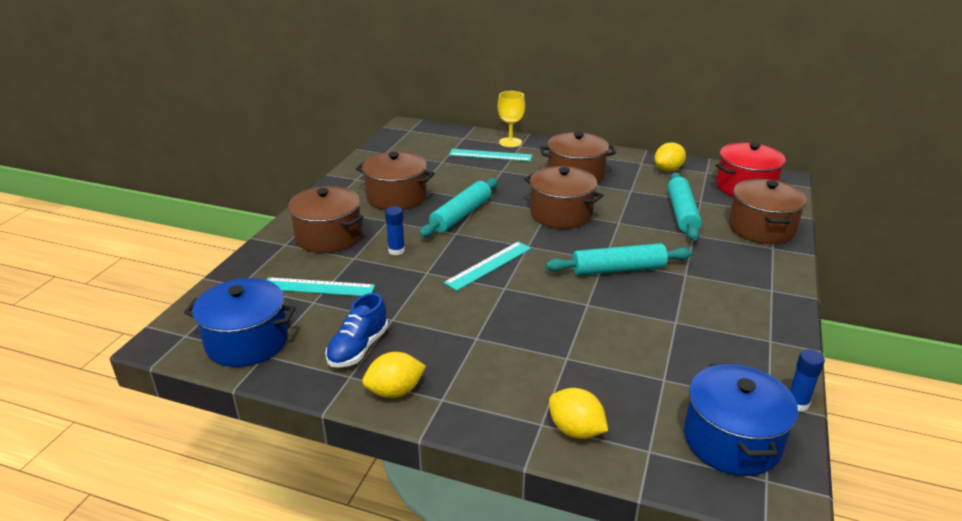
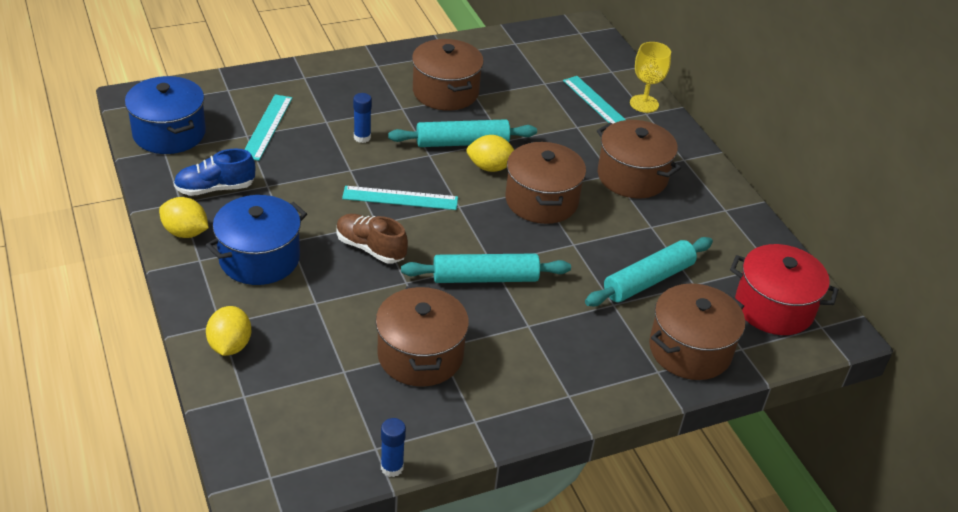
camera: 45 degrees right, 10 degrees up
turquoise ruler [267,277,375,296] -> turquoise ruler turned 45 degrees clockwise [244,94,292,161]
brown pot [288,186,364,253] -> brown pot moved to [376,286,469,387]
turquoise rolling pin [546,243,692,276] -> turquoise rolling pin turned 45 degrees counterclockwise [401,253,571,283]
yellow lemon [654,142,686,172] -> yellow lemon moved to [466,135,514,172]
blue pot [684,363,798,476] -> blue pot moved to [206,195,307,285]
none -> brown shoe [337,214,408,263]

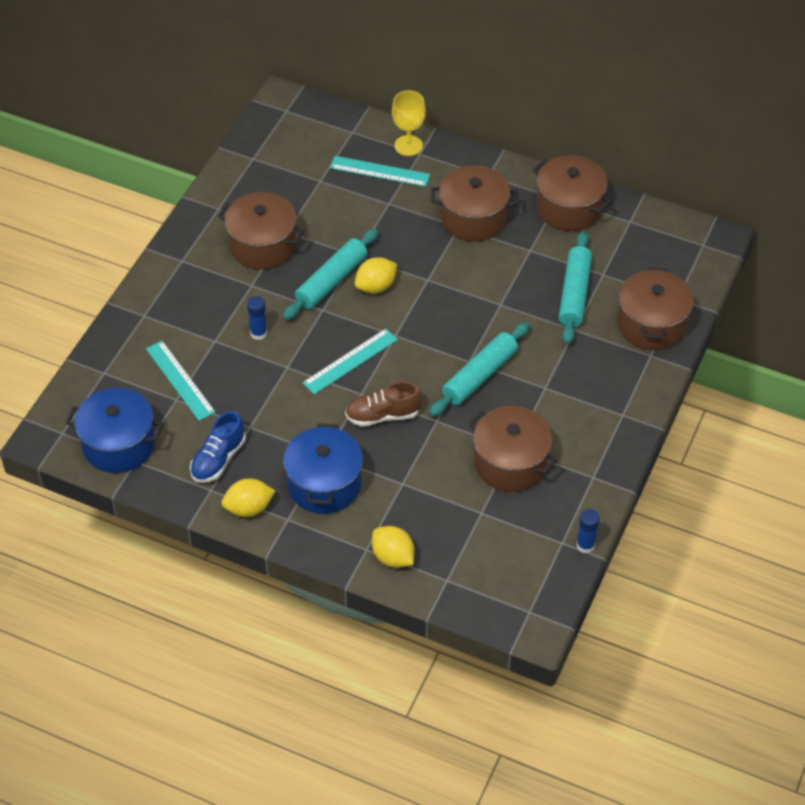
camera: 40 degrees left, 10 degrees up
brown pot [505,142,586,224] -> brown pot moved to [533,155,611,231]
red pot [730,244,839,335] -> none

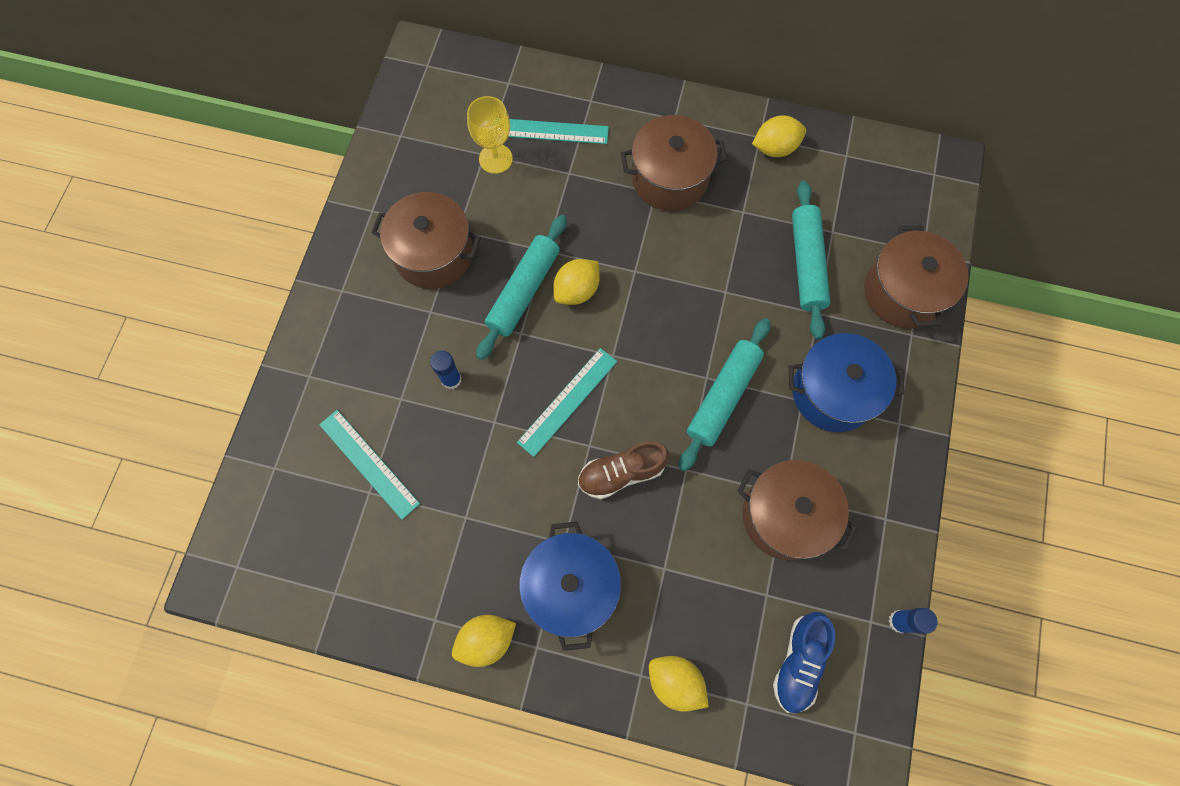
camera: 10 degrees left, 20 degrees up
blue pot [66,388,163,473] -> blue pot moved to [789,333,905,432]
blue shoe [190,411,246,483] -> blue shoe moved to [773,612,835,713]
yellow goblet [392,90,426,156] -> yellow goblet moved to [467,96,513,174]
brown pot [533,155,611,231] -> yellow lemon [752,115,806,157]

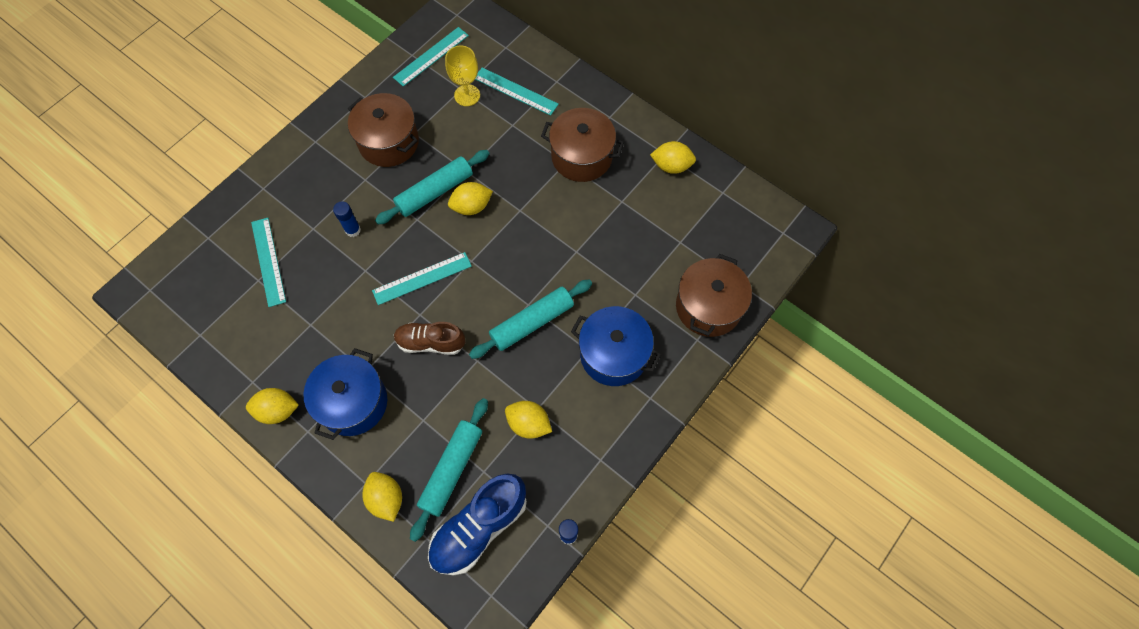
camera: 25 degrees right, 5 degrees down
brown pot [737,460,857,561] -> yellow lemon [505,401,552,439]
blue shoe [773,612,835,713] -> blue shoe [428,474,527,575], size x1.50
turquoise rolling pin [792,181,830,339] -> turquoise rolling pin moved to [410,398,488,542]
none -> turquoise ruler [393,27,469,87]

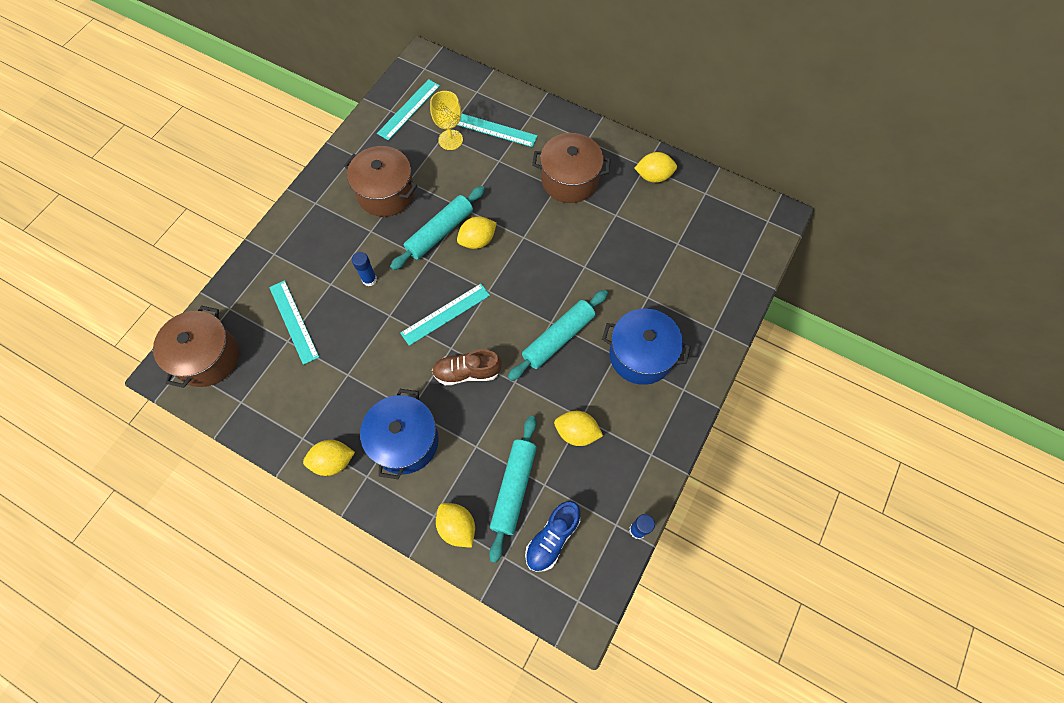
camera: 10 degrees left, 0 degrees up
blue shoe [428,474,527,575] -> blue shoe [525,501,580,572], size x0.67
brown pot [676,254,752,337] -> brown pot moved to [153,306,239,388]

